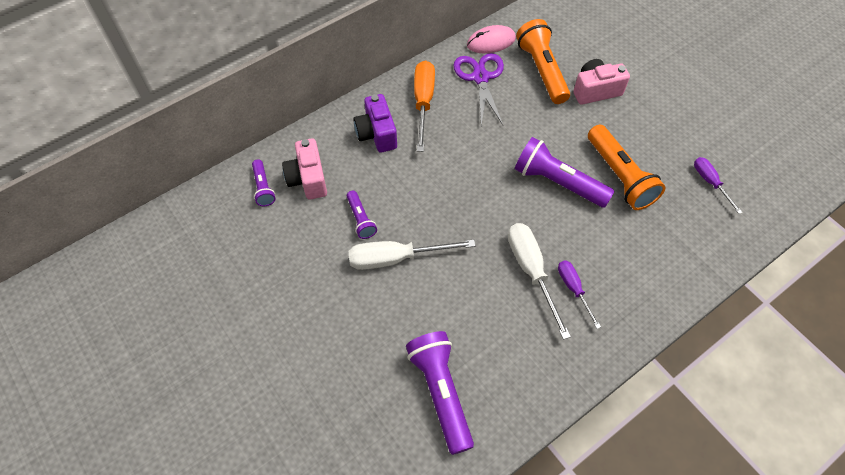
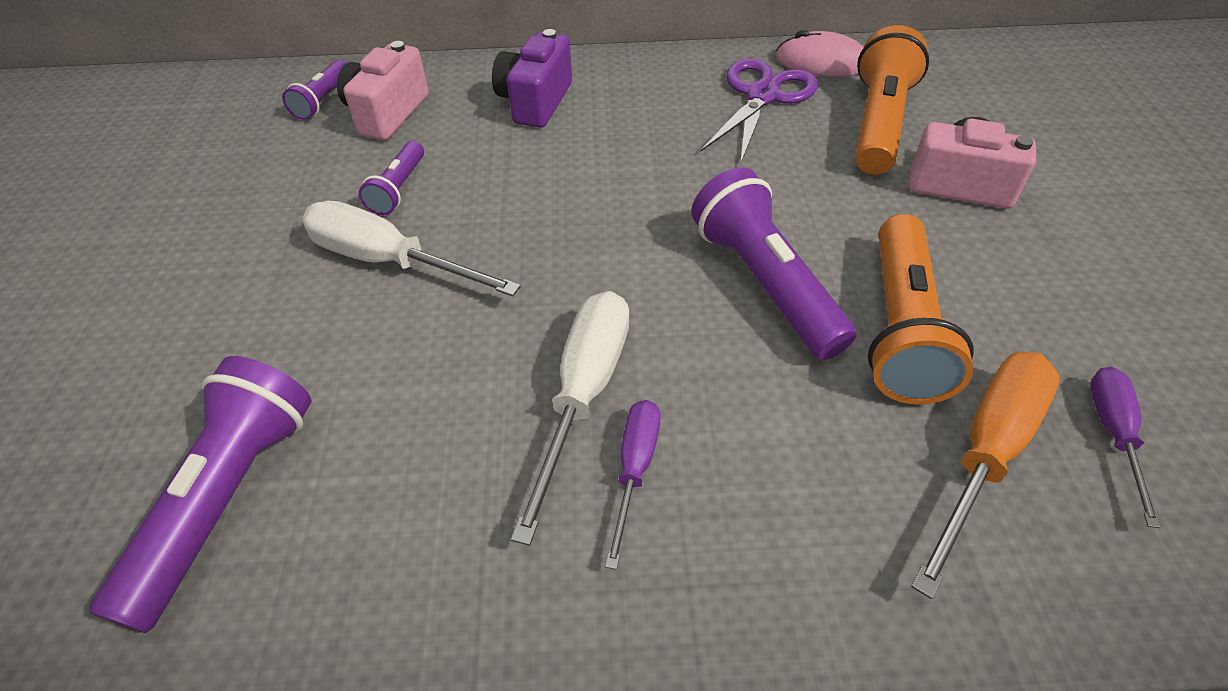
camera: 35 degrees right, 10 degrees down
orange screwdriver [414,60,435,152] -> orange screwdriver moved to [911,352,1060,599]

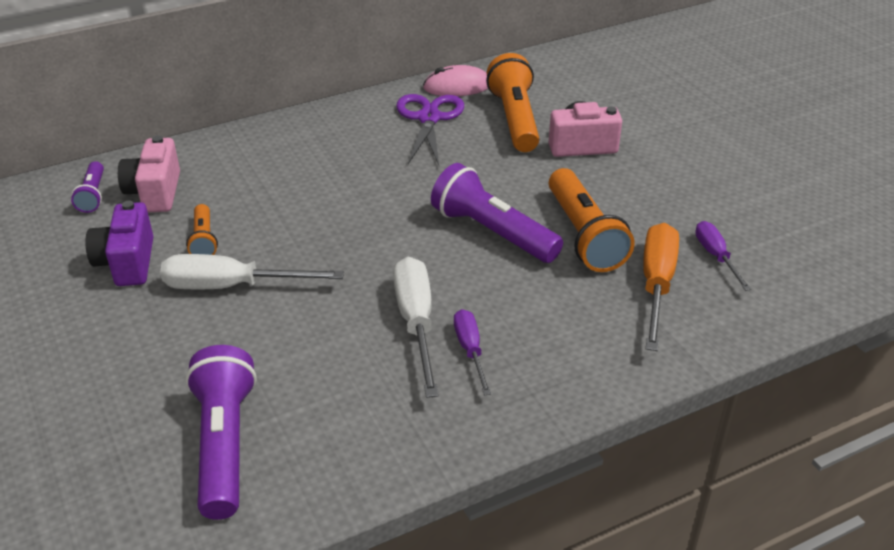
camera: 25 degrees left, 10 degrees down
purple flashlight [359,141,424,215] -> orange flashlight [186,204,218,255]
purple camera [492,29,572,128] -> purple camera moved to [85,201,153,286]

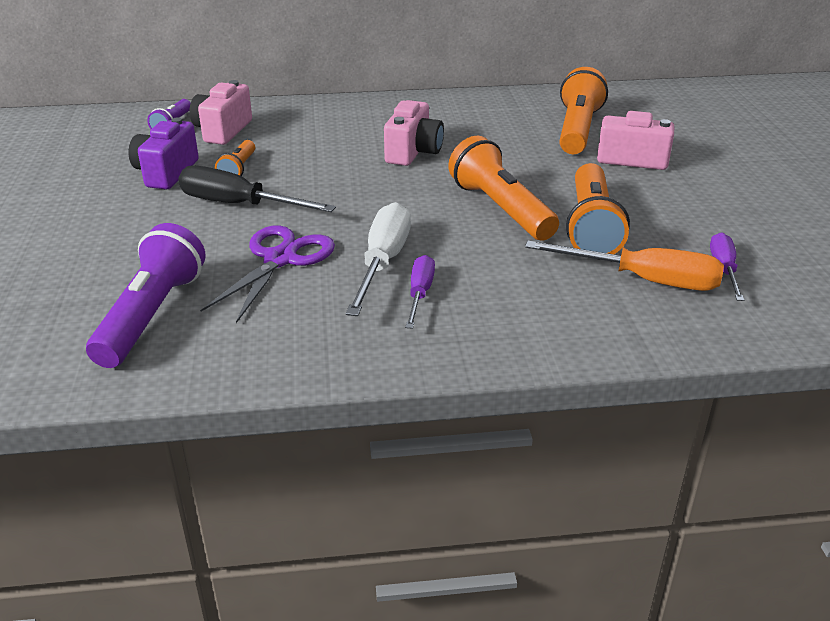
camera: 20 degrees right, 5 degrees down
white screwdriver [160,254,344,290] -> black screwdriver [178,165,336,212]
purple scissors [396,94,464,165] -> purple scissors moved to [200,225,335,323]
pink mouse [423,65,488,96] -> none
purple flashlight [431,163,563,263] -> orange flashlight [448,136,559,241]
orange screwdriver [643,223,679,351] -> orange screwdriver turned 75 degrees clockwise [525,241,724,291]
none -> pink camera [384,100,444,166]

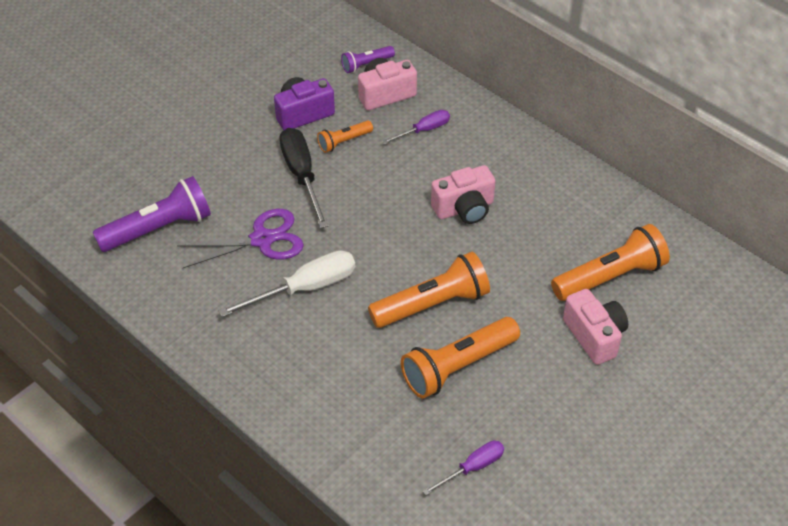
camera: 50 degrees right, 15 degrees up
purple screwdriver [405,255,435,329] -> purple screwdriver moved to [382,110,450,145]
orange flashlight [448,136,559,241] -> orange flashlight turned 45 degrees clockwise [368,252,490,328]
orange screwdriver [525,241,724,291] -> none

